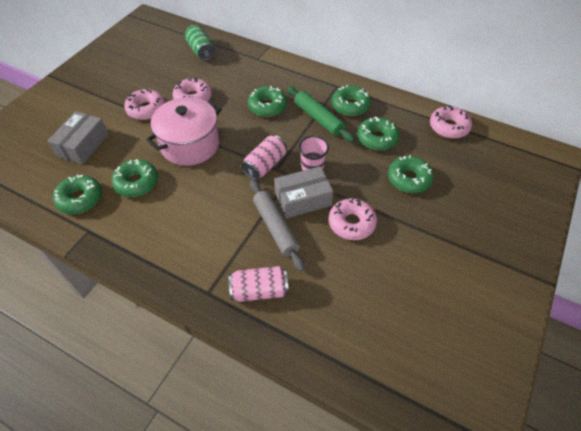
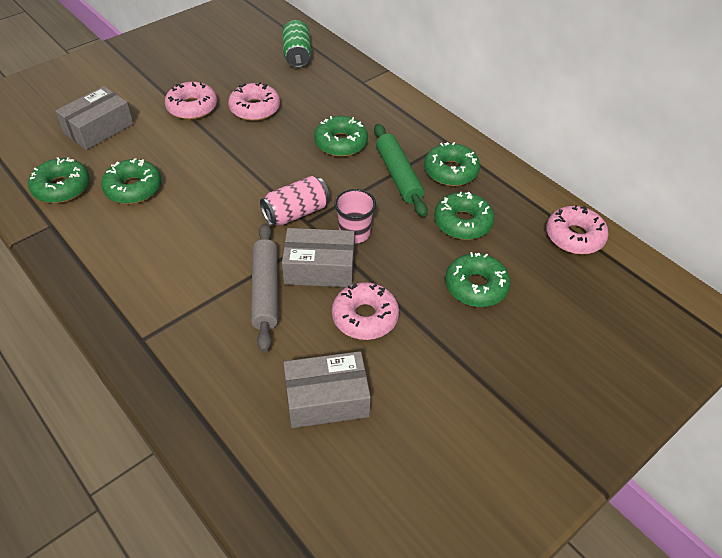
camera: 20 degrees right, 5 degrees down
pink pot [146,97,222,166] -> none
pink can [229,266,289,302] -> none
none -> grey box [283,351,371,428]

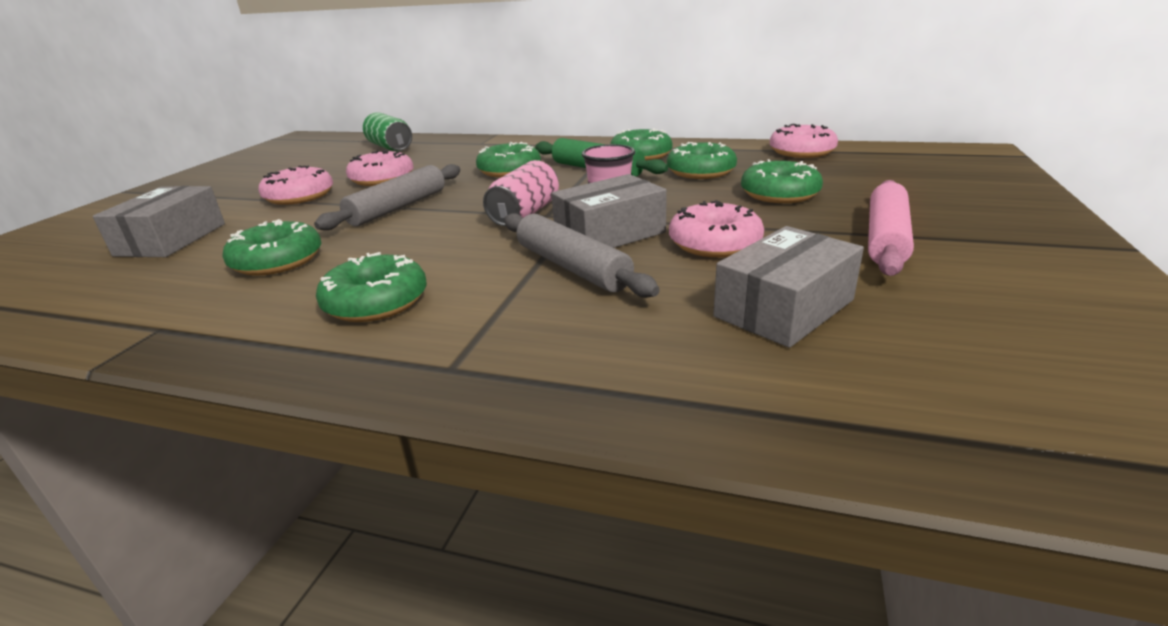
camera: 30 degrees left, 20 degrees down
green donut [28,157,90,203] -> green donut moved to [316,252,427,322]
none -> grey rolling pin [314,164,460,230]
none -> pink rolling pin [868,180,914,276]

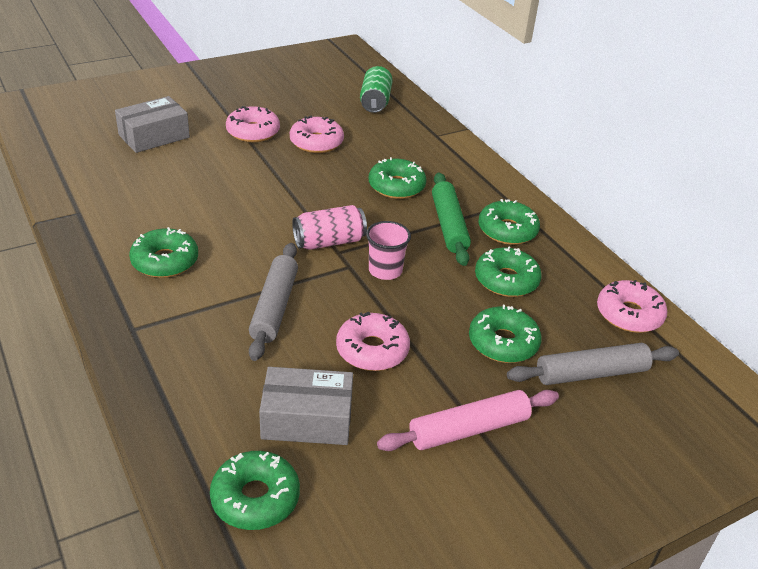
camera: 40 degrees right, 10 degrees up
green donut [222,219,322,276] -> green donut moved to [210,451,300,530]
grey rolling pin [314,164,460,230] -> grey rolling pin moved to [507,343,679,385]
grey box [551,174,667,248] -> none

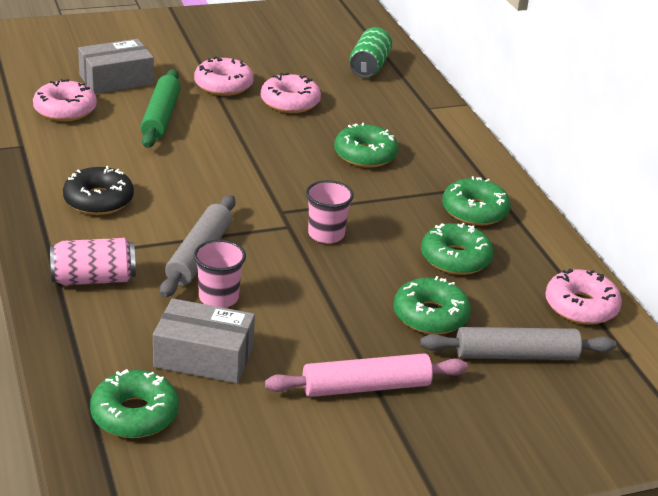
camera: 10 degrees right, 5 degrees down
green donut [129,227,198,278] -> black donut [63,166,134,215]
pink can [292,205,367,250] -> pink can moved to [50,238,136,285]
pink donut [336,311,410,371] -> pink donut moved to [33,79,97,121]
green rolling pin [432,172,471,266] -> green rolling pin moved to [140,69,181,148]
none -> pink cup [194,240,246,308]

